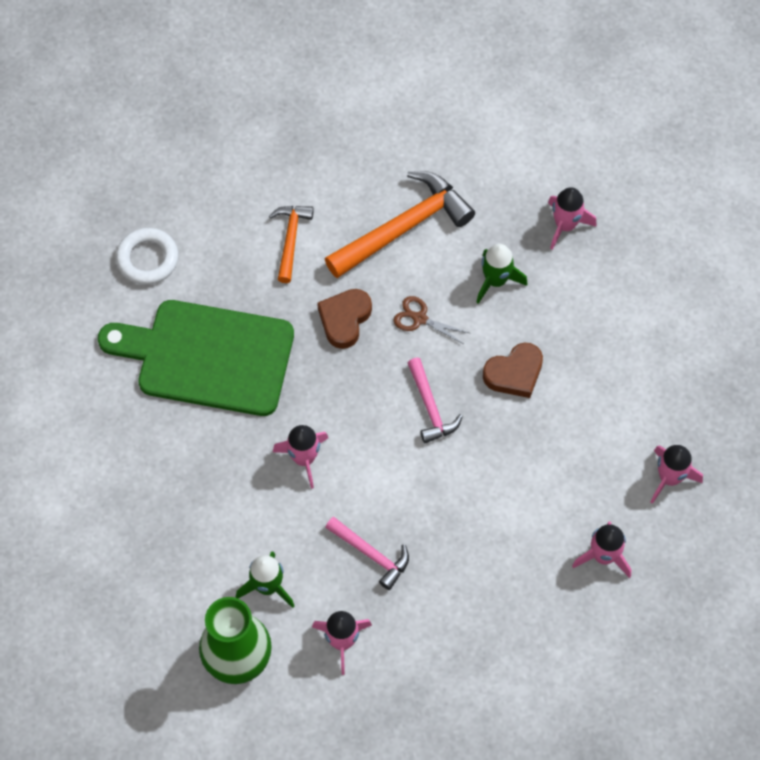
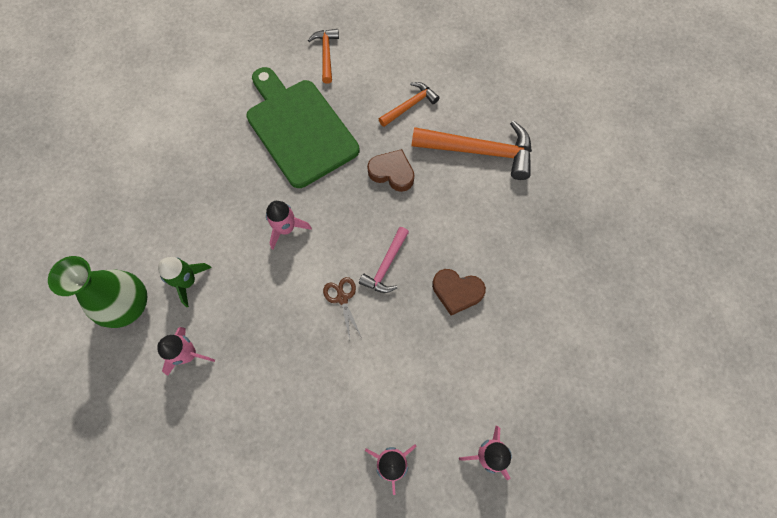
camera: 45 degrees right, 5 degrees up
white ring [116,228,178,285] -> orange hammer [308,29,339,84]
brown heart [317,289,372,349] -> brown heart turned 45 degrees clockwise [367,149,415,192]
pink hammer [325,517,409,590] -> none
brown scissors [394,296,469,345] -> brown scissors moved to [323,277,361,340]
green rocket [476,244,528,304] -> none
pink rocket [548,187,597,250] -> none

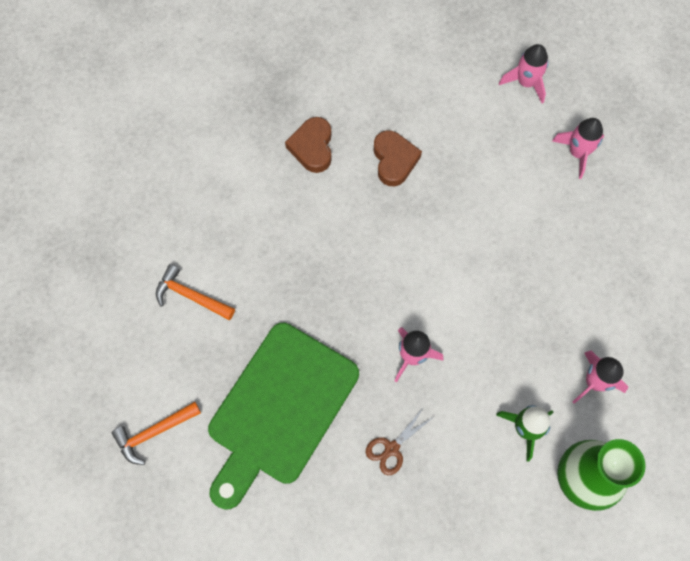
camera: 115 degrees left, 0 degrees up
brown scissors [323,277,361,340] -> brown scissors moved to [366,408,432,475]
pink hammer [359,227,409,293] -> none
brown heart [367,149,415,192] -> brown heart moved to [285,117,332,173]
orange hammer [412,120,532,180] -> none

